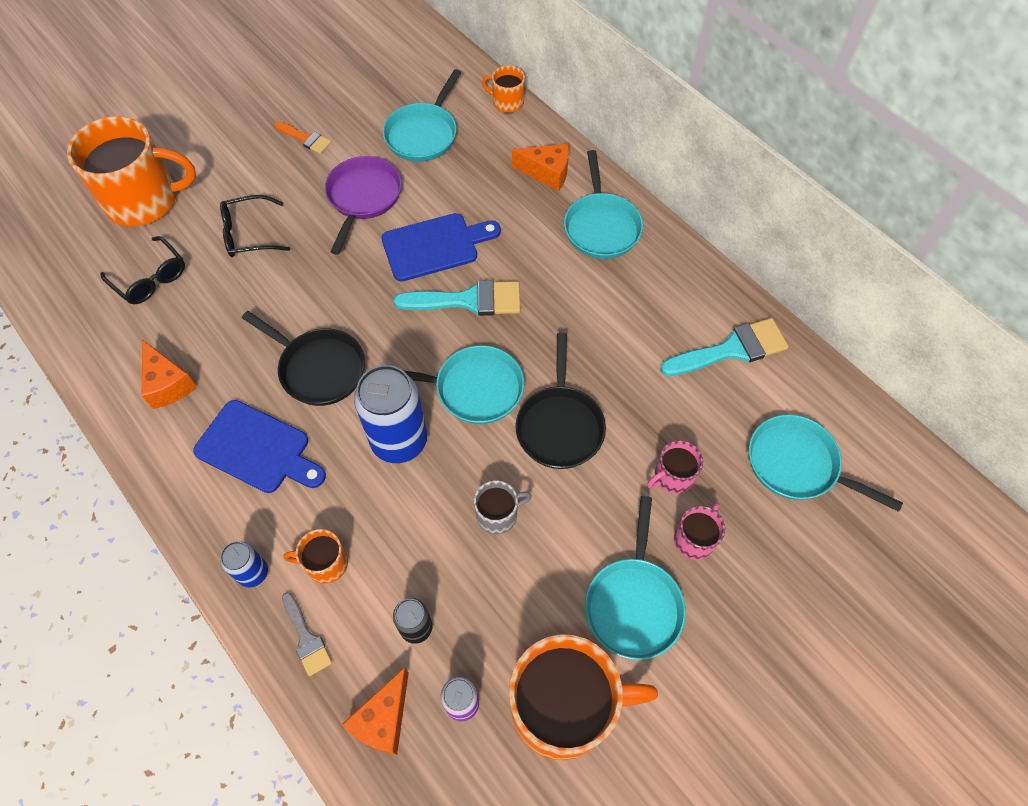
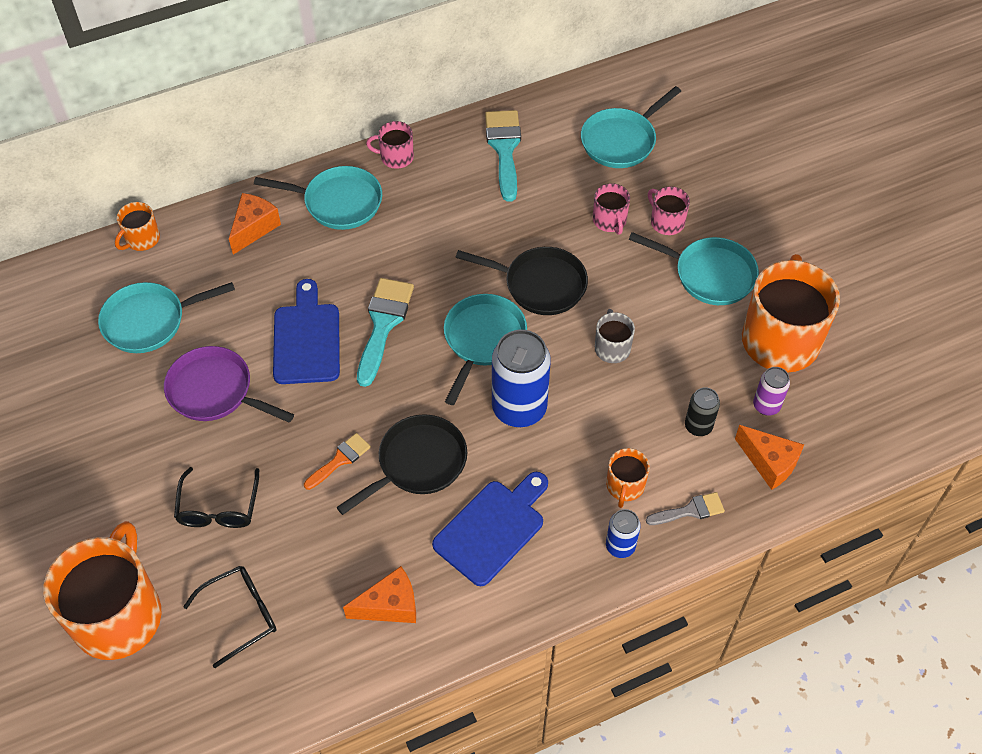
camera: 75 degrees left, 5 degrees down
orange brush [274,121,331,154] -> orange brush moved to [304,433,371,490]
turquoise pan [383,69,462,162] -> turquoise pan turned 120 degrees clockwise [98,282,235,353]
none -> pink mug [366,121,414,169]

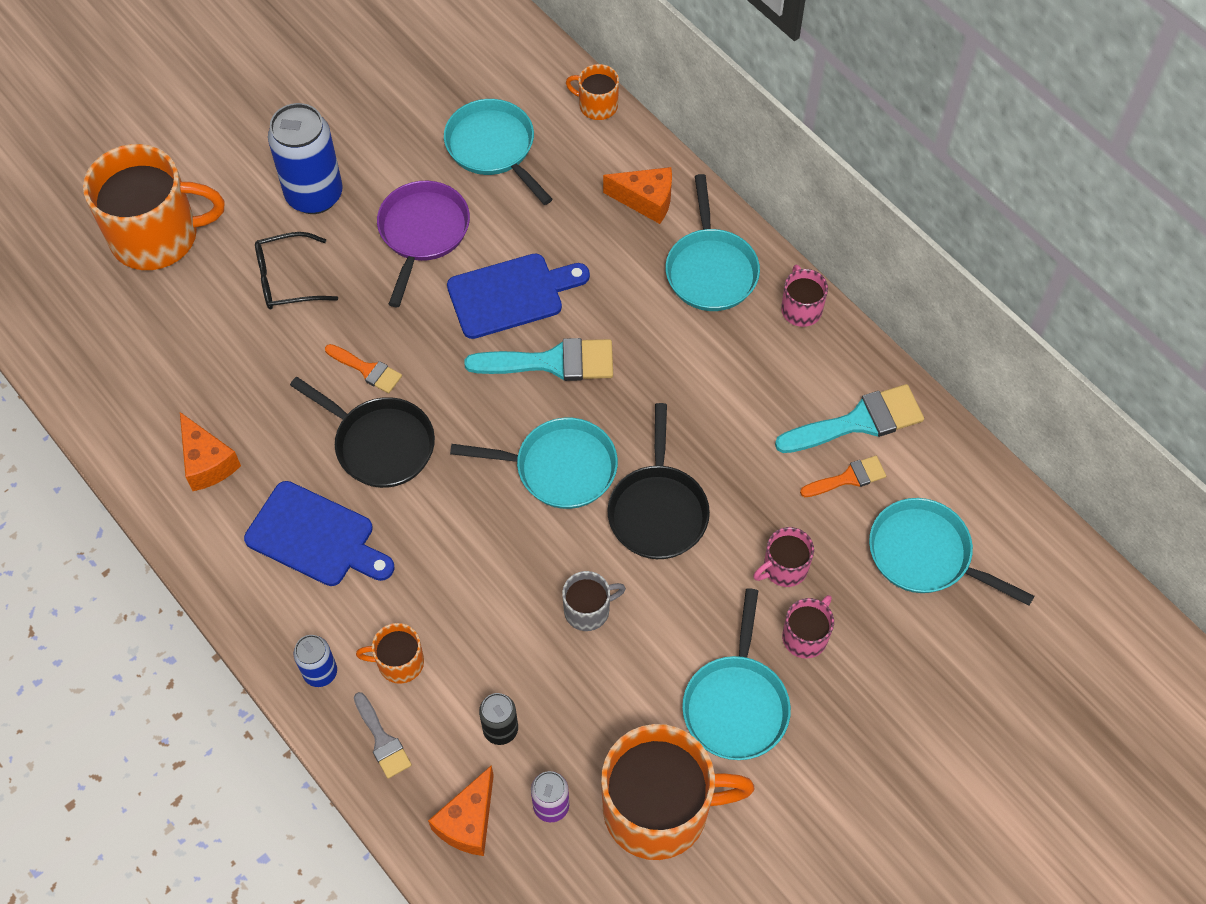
camera: 75 degrees right, 5 degrees up
black glasses [183,566,277,668] -> none
blue can [492,330,551,427] -> blue can moved to [268,103,343,214]
none -> orange brush [800,456,886,497]

